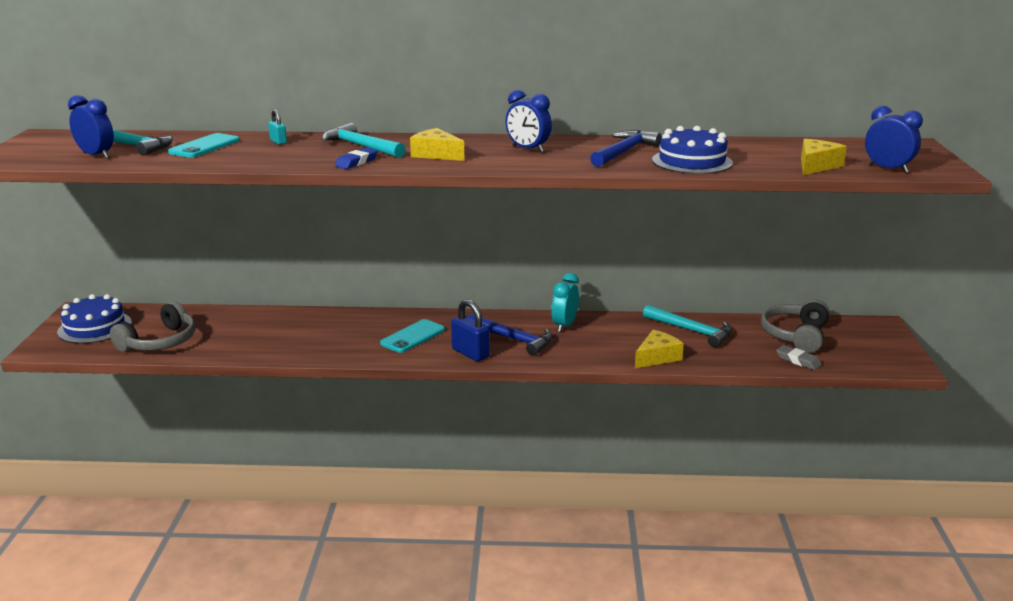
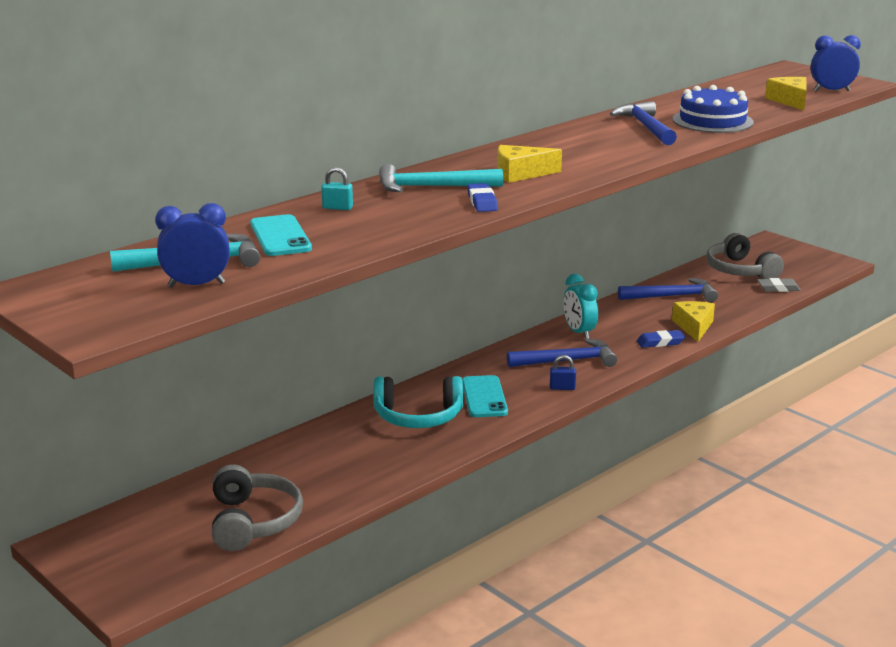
camera: 45 degrees left, 0 degrees up
blue cake [57,294,132,344] -> none
blue padlock [451,299,490,362] -> blue padlock [550,355,576,390], size x0.54
blue clock [505,90,552,152] -> none
turquoise hammer [643,305,732,347] -> blue hammer [618,278,718,302]
none -> turquoise headphones [373,376,463,428]
none -> blue eraser [637,330,685,348]

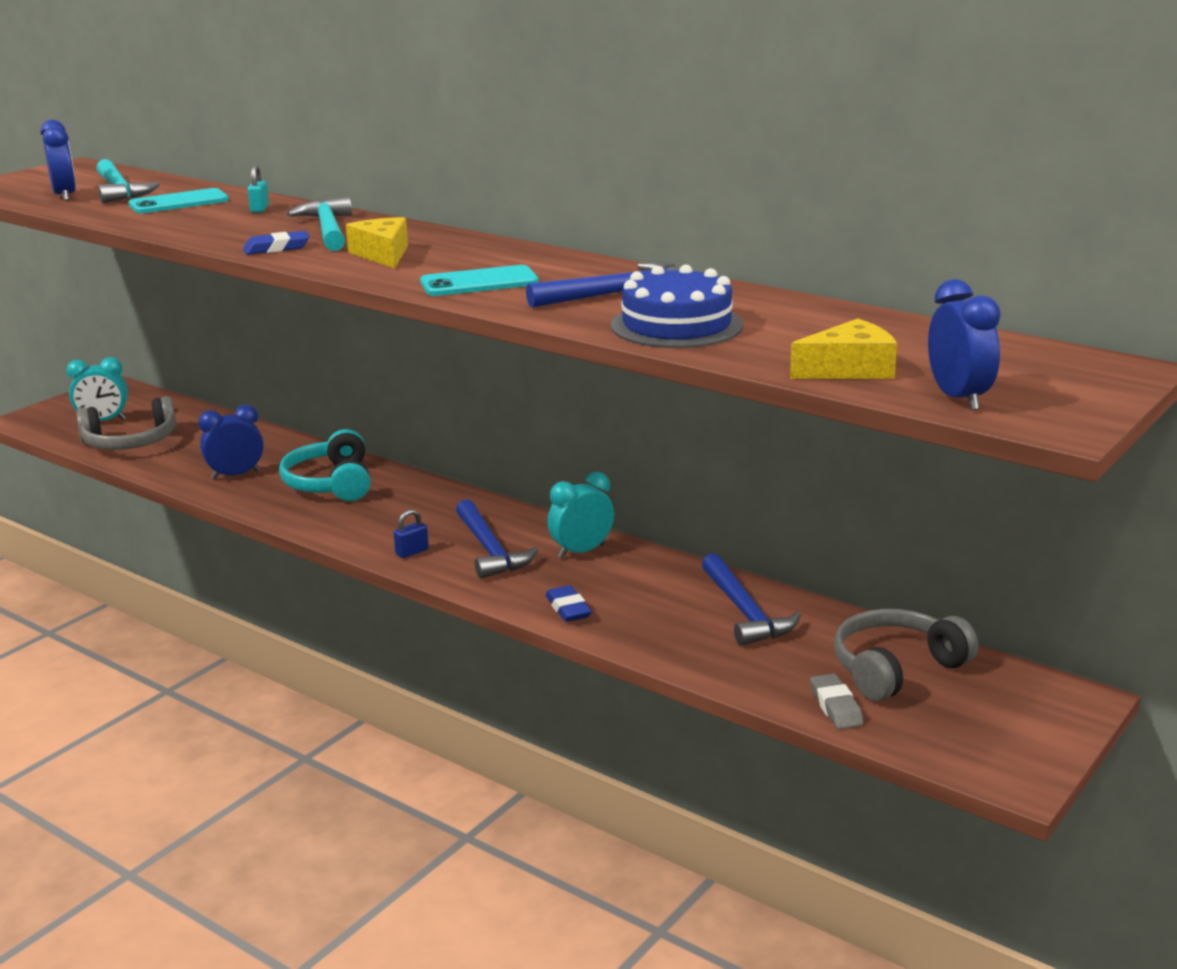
camera: 80 degrees right, 0 degrees up
turquoise phone [462,375,508,417] -> turquoise phone moved to [420,265,539,296]
blue padlock [550,355,576,390] -> blue padlock turned 60 degrees clockwise [394,509,429,558]
yellow cheese [672,301,715,342] -> none
none -> turquoise clock [66,357,128,421]
none -> blue clock [198,405,264,480]

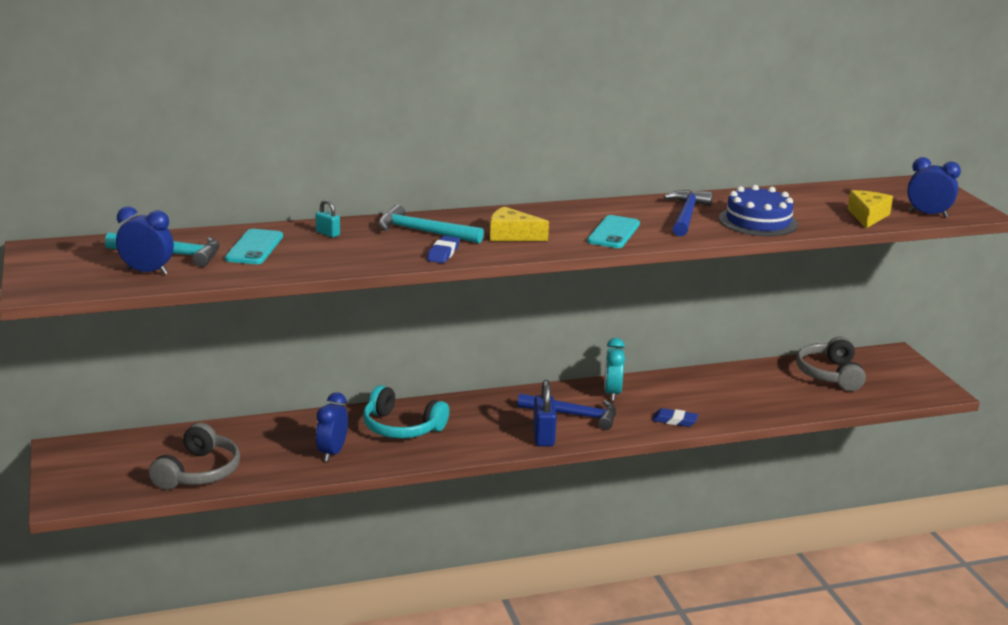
camera: 55 degrees left, 0 degrees up
turquoise clock [66,357,128,421] -> none
blue padlock [394,509,429,558] -> blue padlock [533,380,557,447], size x1.84
blue hammer [702,553,801,646] -> none
grey eraser [810,673,864,729] -> none

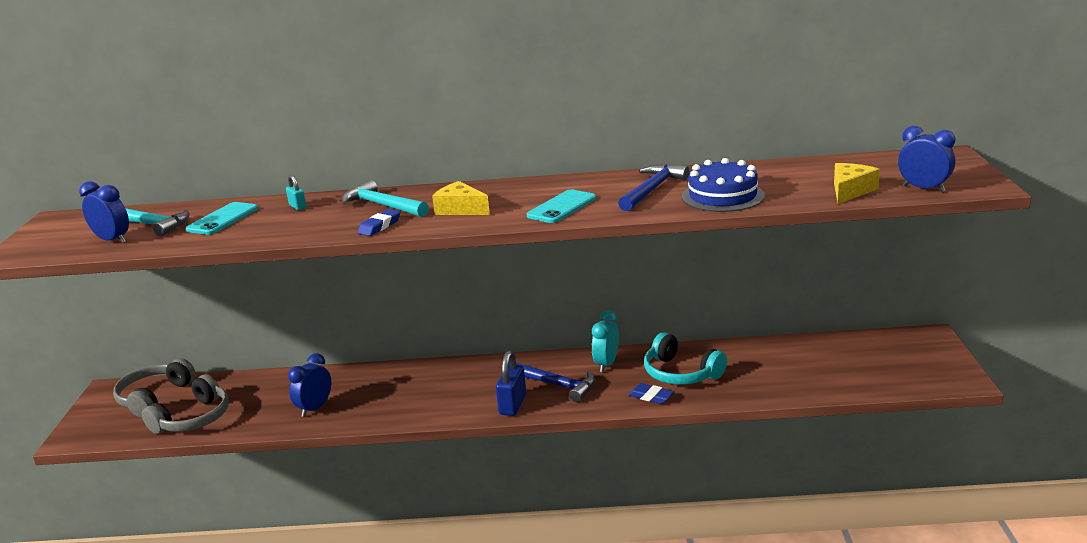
camera: 20 degrees right, 0 degrees up
turquoise headphones [363,385,449,438] -> turquoise headphones moved to [644,332,727,385]
grey headphones [796,336,866,391] -> grey headphones moved to [113,358,196,418]

